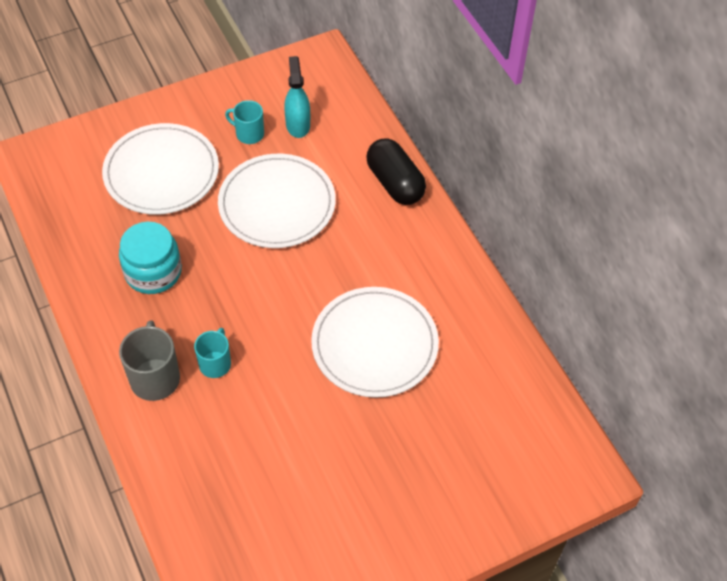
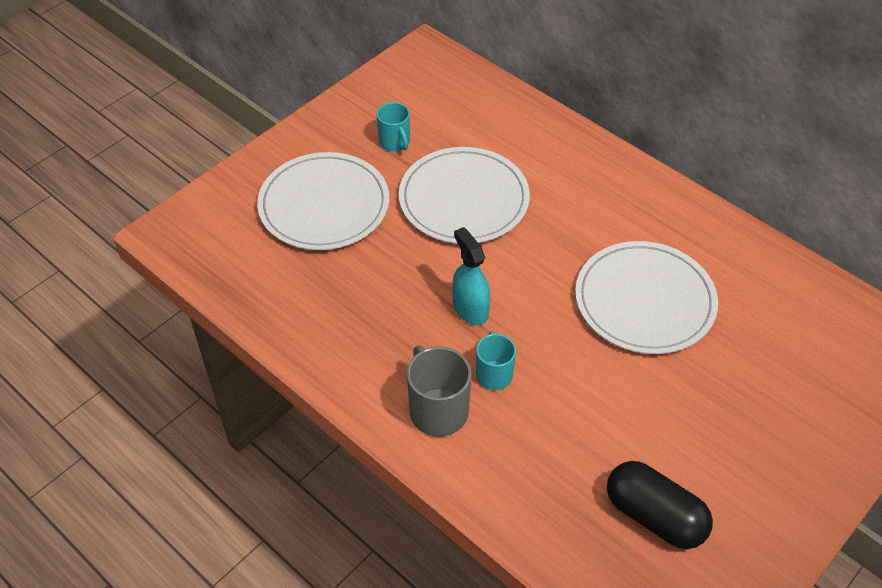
camera: 20 degrees left, 5 degrees down
turquoise jar [119,222,182,294] -> none
turquoise mug [225,100,264,144] -> turquoise mug turned 120 degrees counterclockwise [376,102,410,151]
turquoise spray bottle [284,56,310,138] -> turquoise spray bottle moved to [452,227,490,325]
black capsule [366,138,426,205] -> black capsule moved to [607,461,713,549]

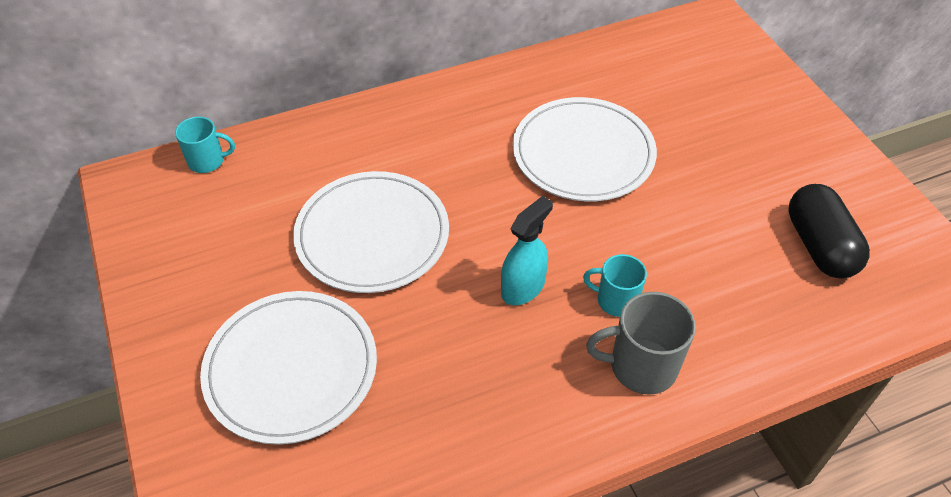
camera: 65 degrees left, 0 degrees up
turquoise mug [376,102,410,151] -> turquoise mug moved to [175,117,235,173]
turquoise spray bottle [452,227,490,325] -> turquoise spray bottle turned 135 degrees clockwise [501,196,553,305]
black capsule [607,461,713,549] -> black capsule turned 75 degrees counterclockwise [788,184,870,279]

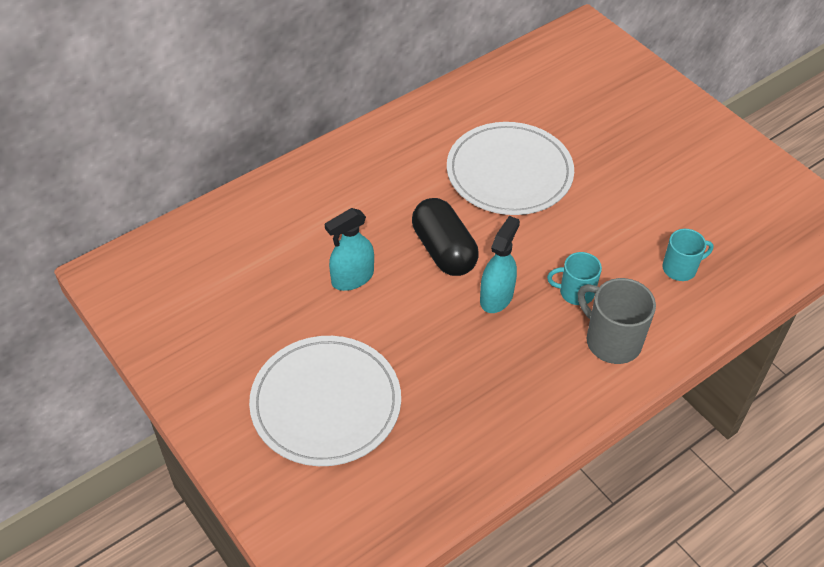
camera: 15 degrees left, 0 degrees up
turquoise mug [175,117,235,173] -> turquoise mug moved to [662,229,714,281]
white plate [293,171,449,293] -> turquoise spray bottle [325,208,374,291]
grey mug [586,292,696,395] -> grey mug turned 60 degrees clockwise [578,278,656,364]
black capsule [788,184,870,279] -> black capsule moved to [412,198,479,276]

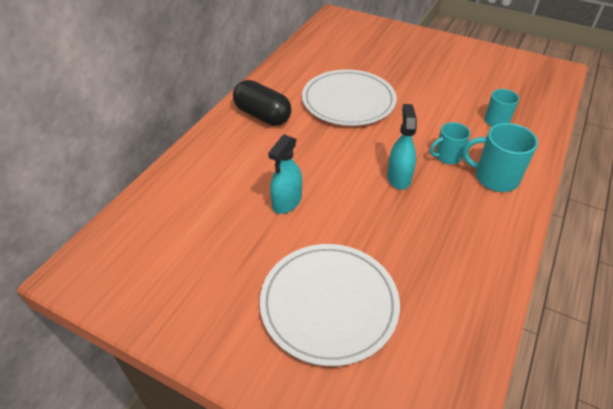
camera: 25 degrees left, 5 degrees down
black capsule [412,198,479,276] -> black capsule moved to [233,80,292,126]
grey mug [578,278,656,364] -> turquoise mug [463,123,538,192]

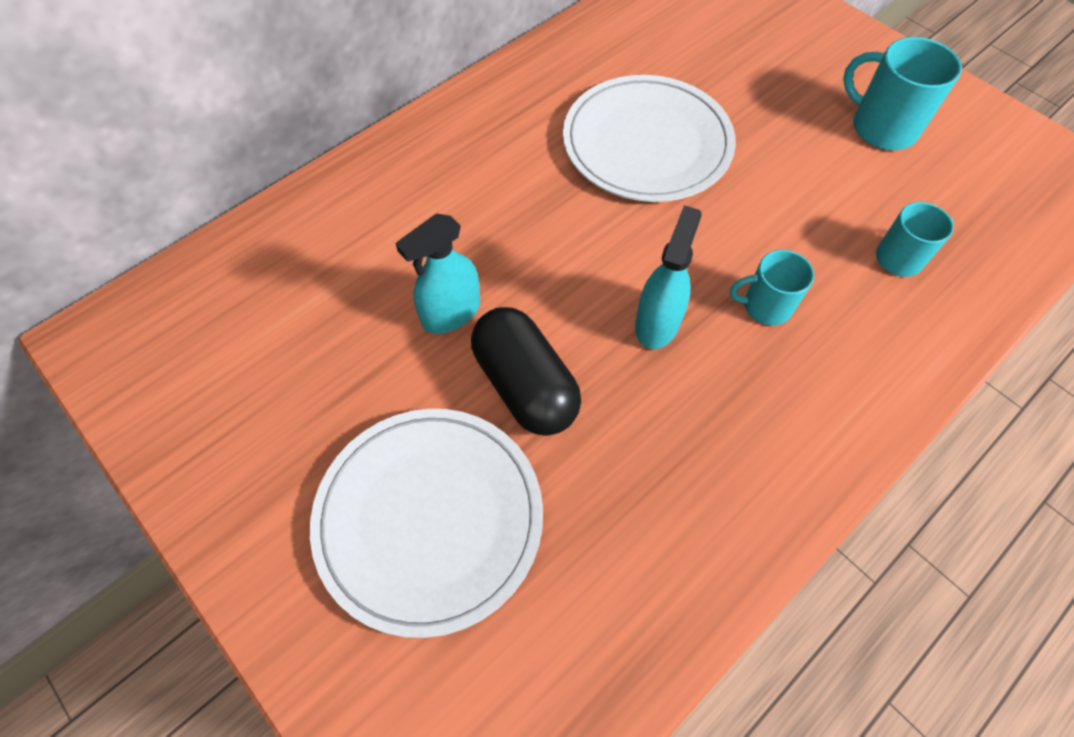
camera: 20 degrees right, 15 degrees up
black capsule [233,80,292,126] -> black capsule moved to [471,307,581,436]
turquoise mug [463,123,538,192] -> turquoise mug moved to [843,37,962,150]

